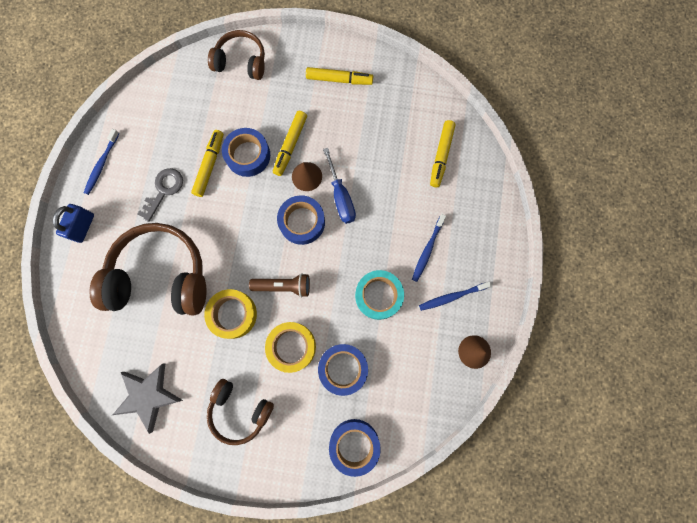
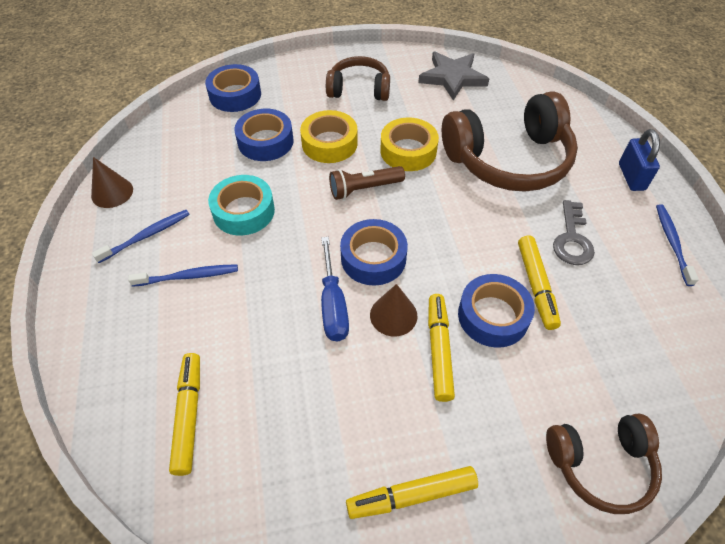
camera: 160 degrees right, 25 degrees down
blue screwdriver [323,148,356,224] -> blue screwdriver turned 150 degrees counterclockwise [321,237,349,341]
blue toothbrush [412,214,446,282] -> blue toothbrush turned 75 degrees clockwise [128,264,238,287]

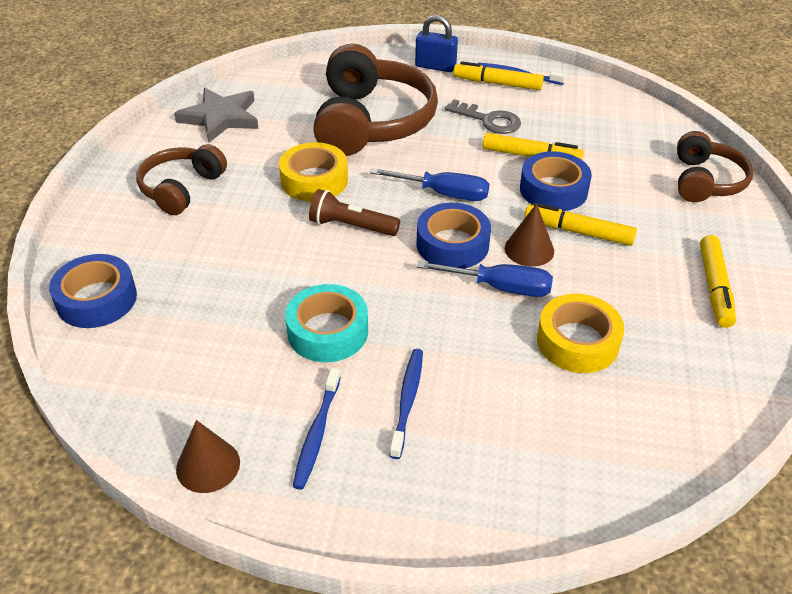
camera: 70 degrees left, 10 degrees down
blue toothbrush [92,210,190,263] -> blue toothbrush turned 150 degrees counterclockwise [293,368,341,490]
yellow marker [169,353,200,476] -> yellow marker moved to [453,61,544,90]
blue tape [234,109,294,161] -> none
yellow tape [300,110,358,163] -> yellow tape moved to [537,294,624,373]
brown flashlight [329,166,405,200] -> brown flashlight turned 105 degrees clockwise [309,189,400,236]
none -> blue screwdriver [370,168,490,201]

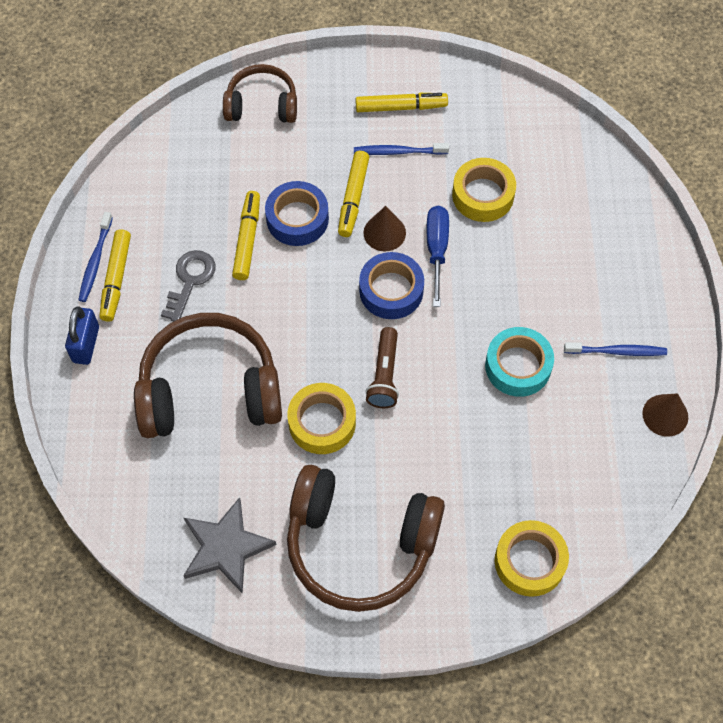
camera: 100 degrees left, 20 degrees up
blue tape [49,254,137,328] -> yellow tape [495,520,569,597]
brown headphones [136,144,227,215] -> brown headphones [287,465,445,612], size x1.73
blue screwdriver [370,168,490,201] -> none
blue toothbrush [389,349,423,459] -> blue toothbrush moved to [354,143,449,155]

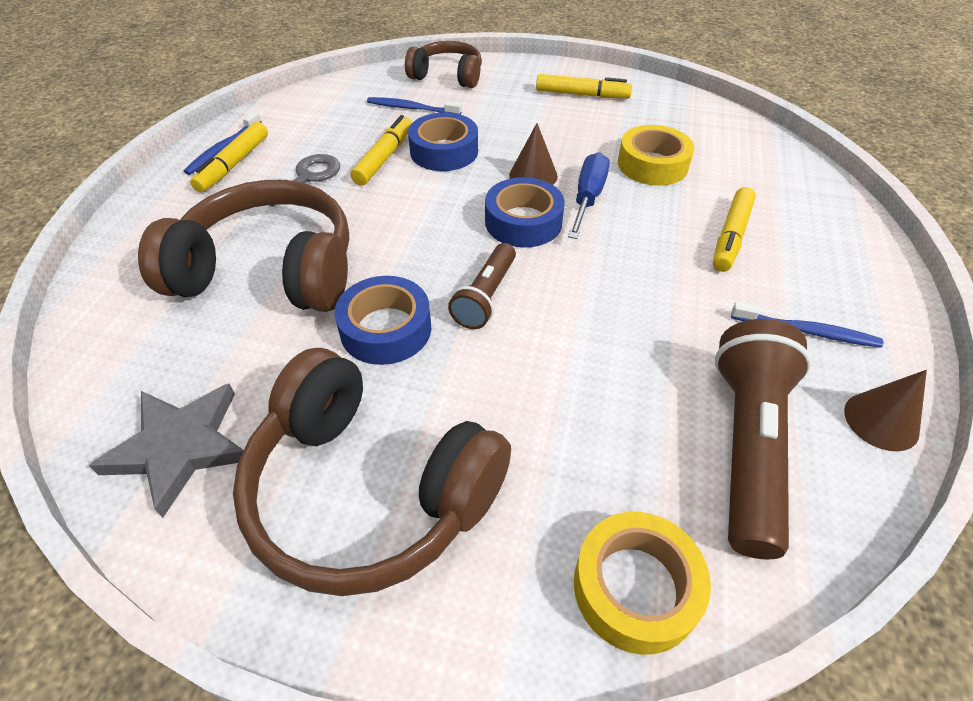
camera: 15 degrees right, 15 degrees down
blue padlock [65,306,99,365] -> none
yellow tape [287,383,356,454] -> blue tape [334,276,431,365]
yellow marker [338,151,369,237] -> yellow marker moved to [713,187,756,272]
blue toothbrush [354,143,449,155] -> blue toothbrush moved to [367,97,462,115]
turquoise tape [485,327,554,397] -> none
none -> brown flashlight [715,319,812,559]

